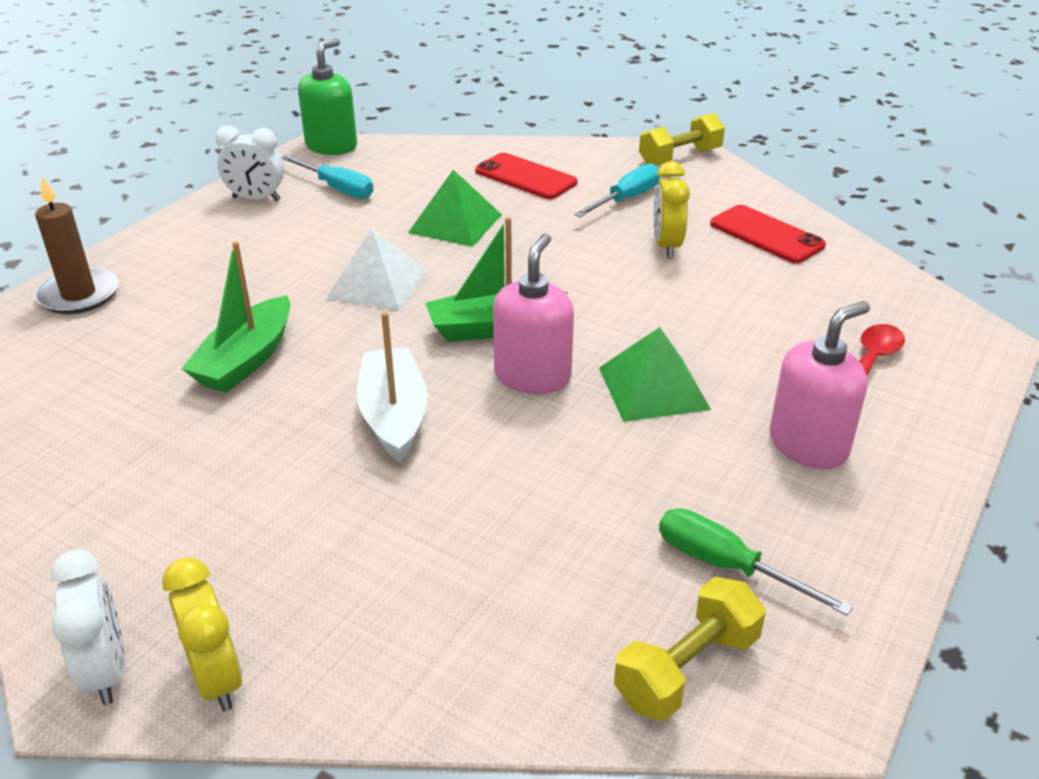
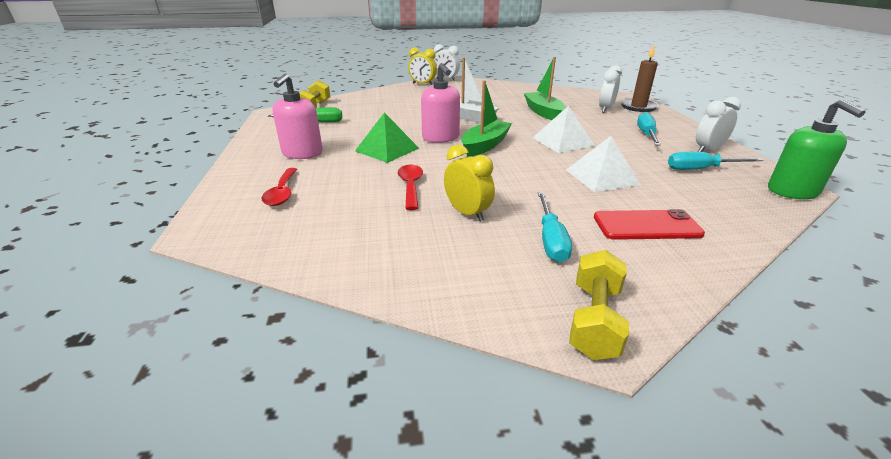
camera: 140 degrees right, 5 degrees down
green pyramid [408,170,502,247] -> white pyramid [566,136,641,192]
red phone [710,205,826,263] -> none
none -> red spoon [398,165,423,210]
none -> white clock [599,65,622,113]
none -> turquoise screwdriver [637,112,661,146]

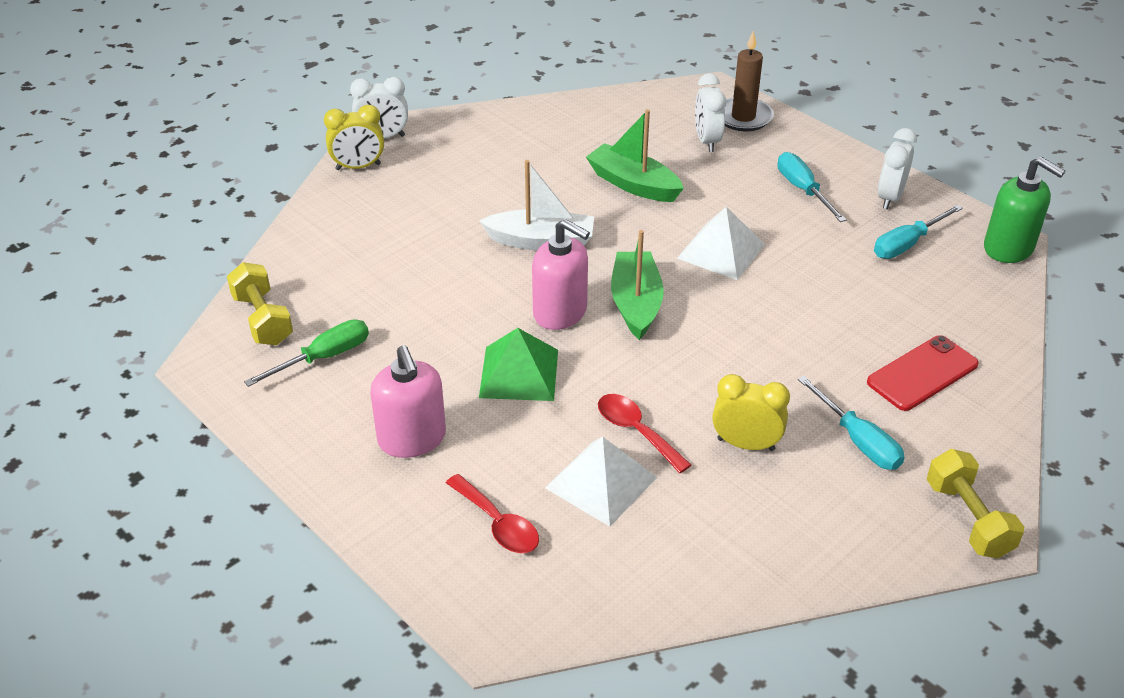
camera: 35 degrees left, 10 degrees up
white pyramid [566,136,641,192] -> white pyramid moved to [545,437,657,527]

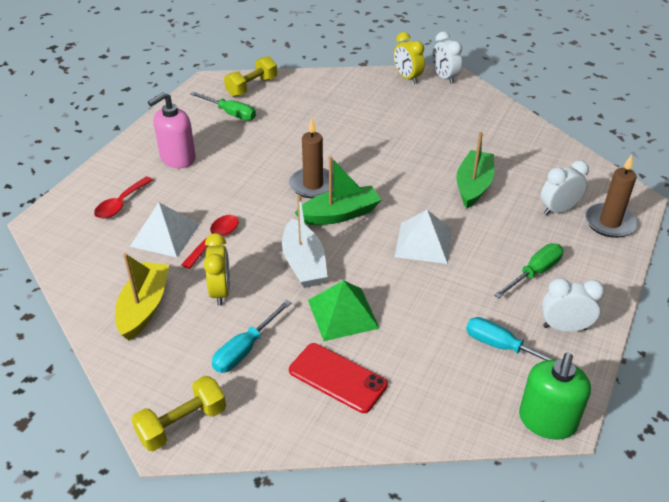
camera: 70 degrees right, 0 degrees up
white boat [479,160,594,250] -> white boat moved to [282,195,328,288]
green pyramid [479,328,558,401] -> green pyramid moved to [308,280,379,341]
pink soap dispenser [532,219,590,330] -> brown candle [289,118,333,198]
turquoise screwdriver [777,152,847,222] -> green screwdriver [494,243,563,298]
none -> yellow boat [115,253,169,340]

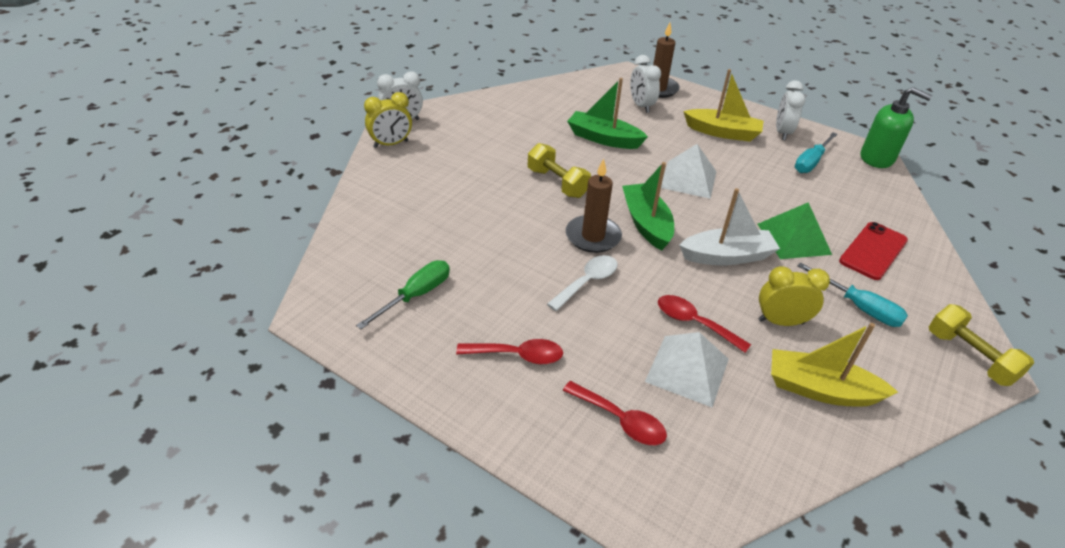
camera: 85 degrees left, 0 degrees up
pink soap dispenser [148,92,196,168] -> red spoon [456,339,563,364]
yellow dumbbell [224,56,277,97] -> yellow dumbbell moved to [528,143,591,198]
green screwdriver [494,243,563,298] -> yellow boat [683,69,763,142]
none -> white spoon [547,255,618,311]

